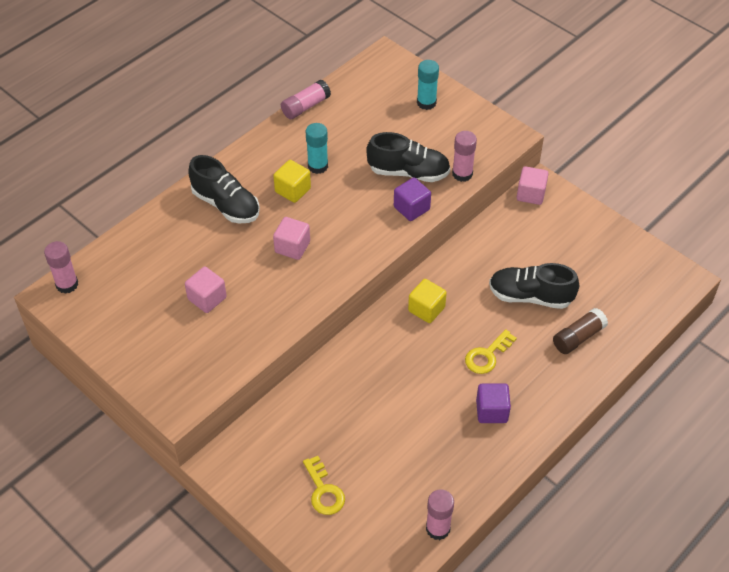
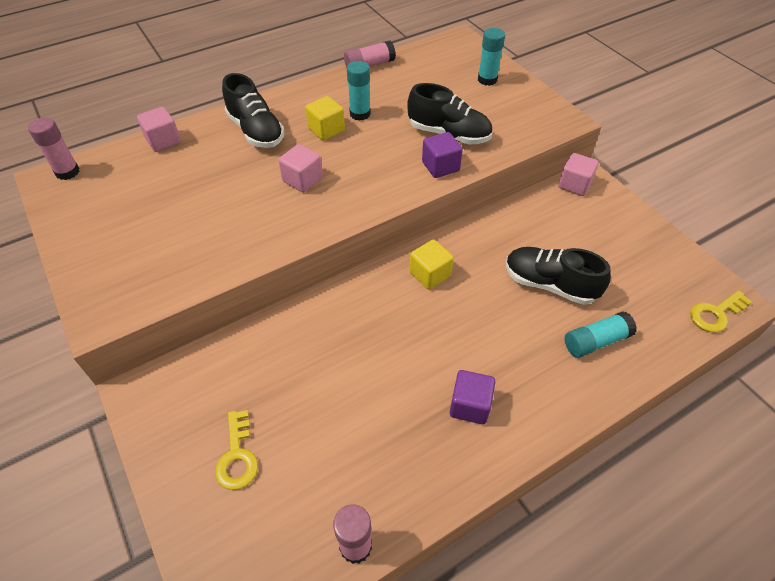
camera: 15 degrees right, 0 degrees up
pink cube [185,267,227,313] -> pink cube moved to [137,107,181,152]
pink glue stick [452,131,477,182] -> none
yellow key [465,329,517,374] -> yellow key moved to [690,290,752,333]
brown glue stick [553,308,608,354] -> turquoise glue stick [565,311,637,358]

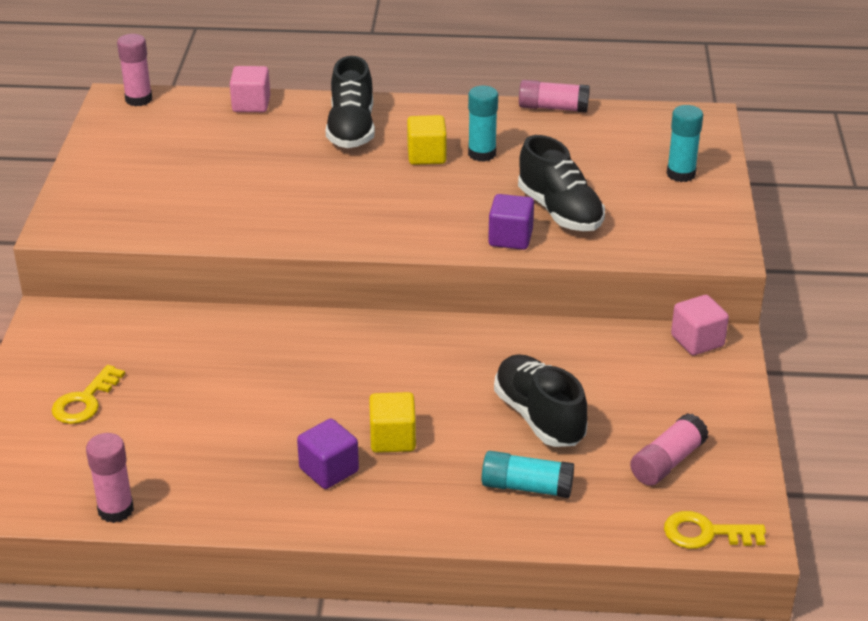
camera: 35 degrees right, 15 degrees down
pink cube [278,144,323,193] -> none
yellow cube [410,239,454,289] -> yellow cube moved to [369,392,416,453]
none -> pink glue stick [630,413,709,486]

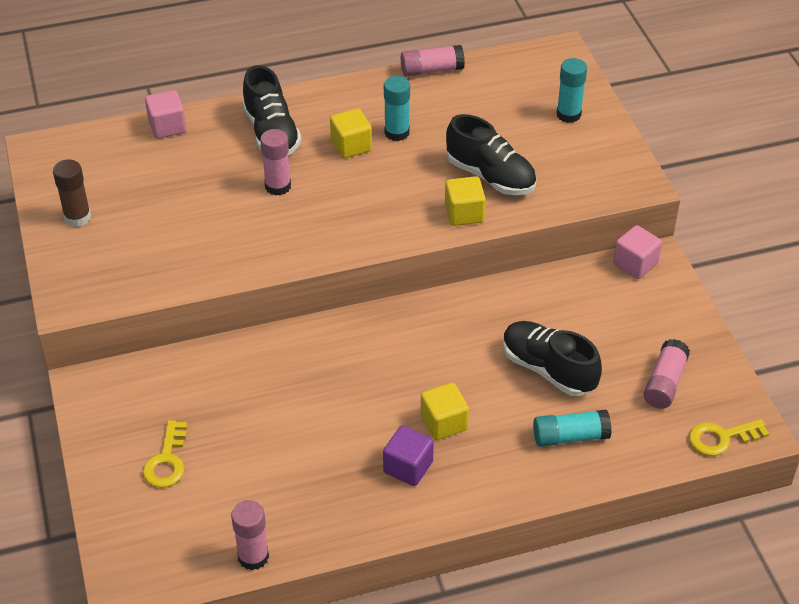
camera: 20 degrees left, 10 degrees up
pink glue stick [117,34,152,106] -> pink glue stick moved to [260,129,291,196]
purple cube [488,194,534,250] -> yellow cube [445,176,486,226]
none -> brown glue stick [53,160,91,227]

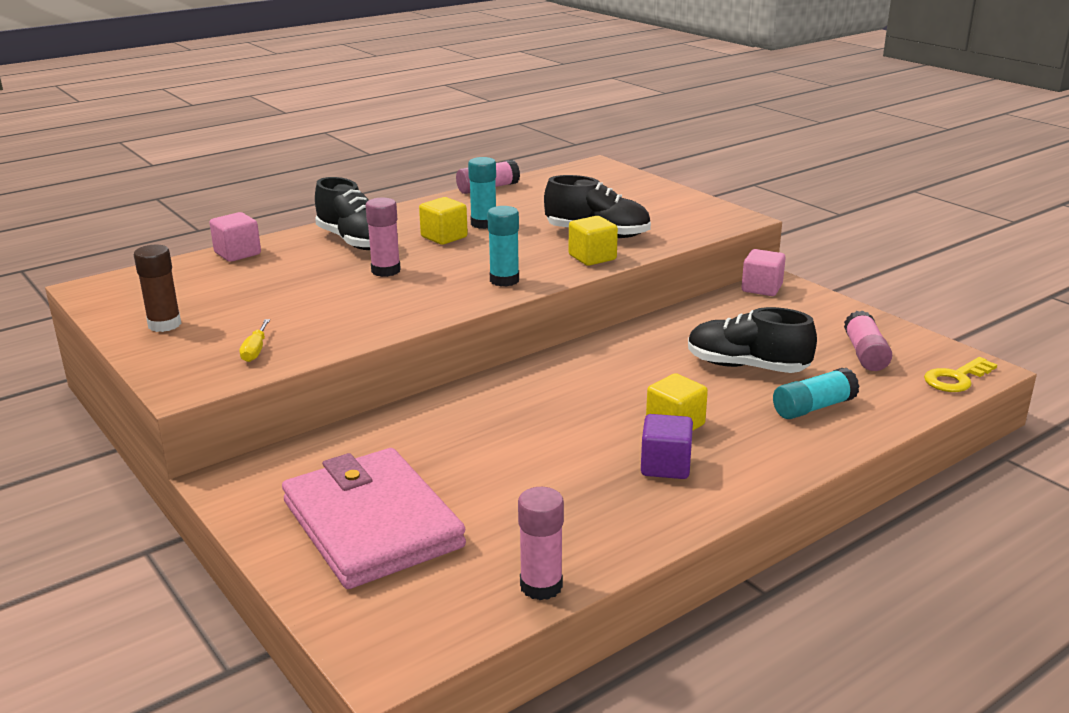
camera: 20 degrees left, 20 degrees down
yellow key [143,420,187,488] -> pink wallet [282,448,466,589]
turquoise glue stick [556,58,587,123] -> turquoise glue stick moved to [487,206,519,287]
none -> yellow screwdriver [240,319,270,362]

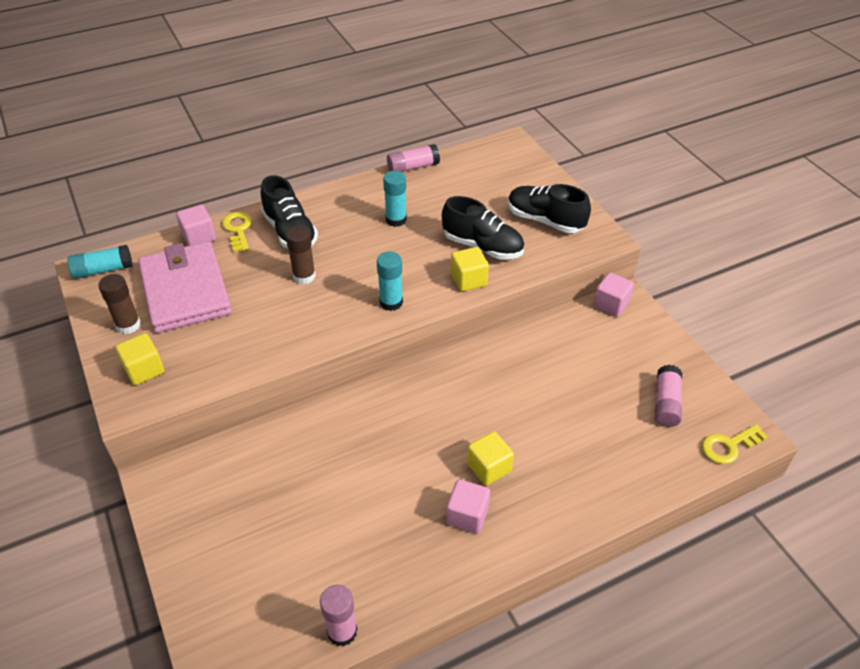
camera: 10 degrees right, 20 degrees up
yellow screwdriver [240,319,270,362] -> none
pink wallet [282,448,466,589] -> pink wallet moved to [138,241,232,333]
pink glue stick [365,198,401,277] -> brown glue stick [286,226,316,284]
yellow cube [419,197,468,245] -> yellow cube moved to [116,333,164,385]
purple cube [641,414,693,479] -> pink cube [446,479,490,534]
black shoe [688,307,817,373] -> black shoe moved to [508,184,591,233]
turquoise glue stick [773,368,860,419] -> turquoise glue stick moved to [67,245,133,279]
none -> yellow key [222,212,252,252]

